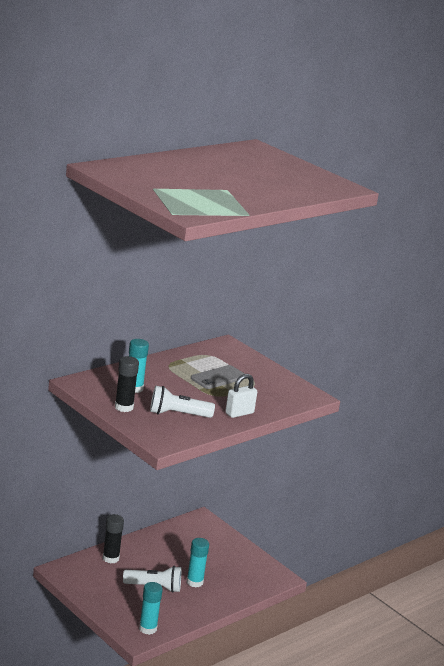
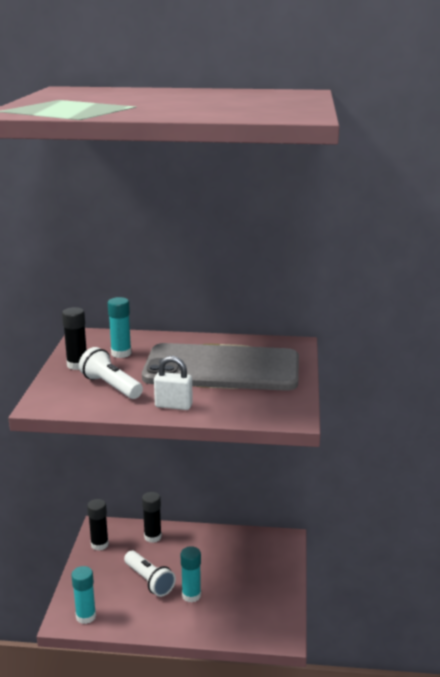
camera: 50 degrees right, 0 degrees up
grey phone [191,365,245,389] -> grey phone [142,343,299,391], size x2.34
none -> black glue stick [87,499,109,551]

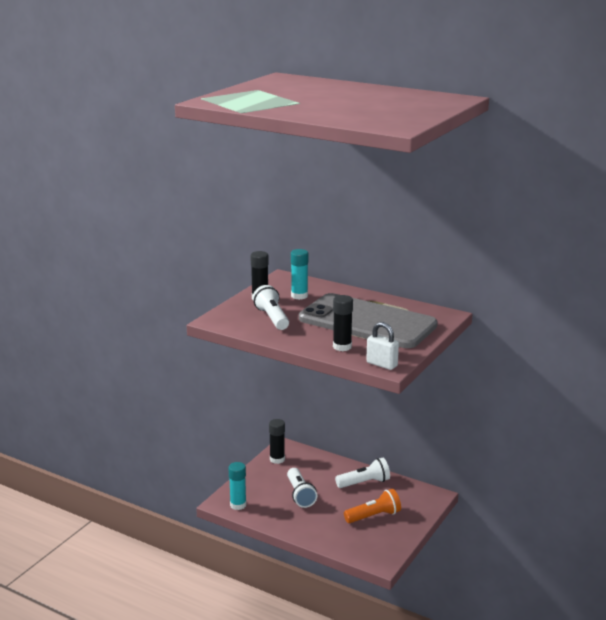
camera: 25 degrees right, 0 degrees up
black glue stick [142,492,162,543] -> black glue stick moved to [333,295,353,351]
white padlock [154,356,193,410] -> white padlock moved to [366,322,399,370]
turquoise glue stick [181,546,201,602] -> none
none -> white flashlight [335,458,390,488]
none -> orange flashlight [344,489,401,523]

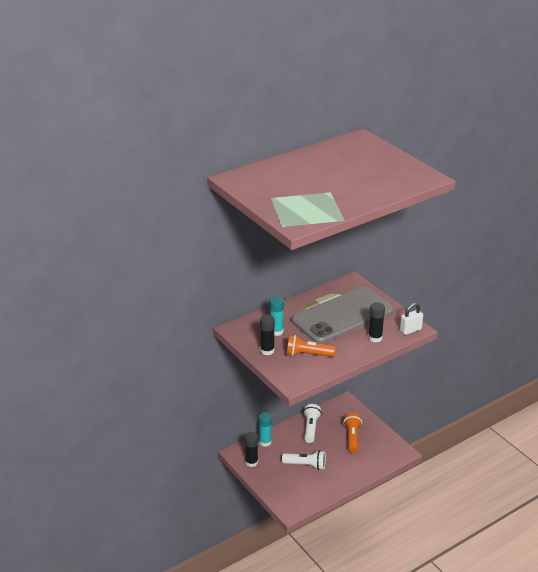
camera: 65 degrees left, 10 degrees up
turquoise glue stick [228,462,247,510] -> turquoise glue stick moved to [259,412,272,447]
white flashlight [253,285,289,330] -> orange flashlight [287,335,335,357]

